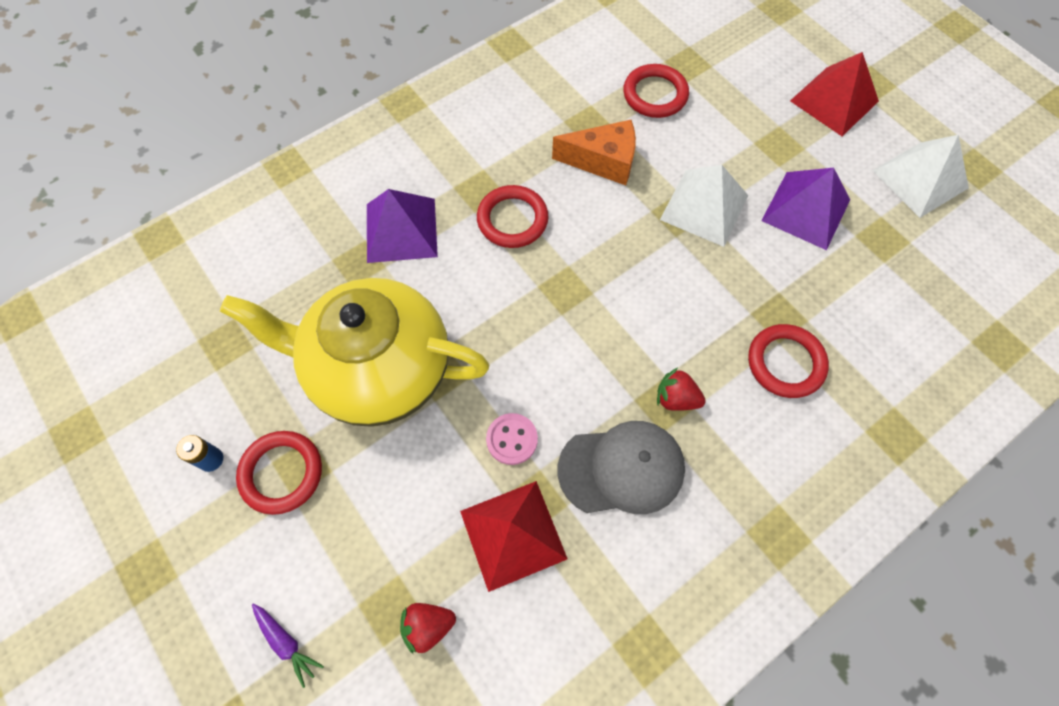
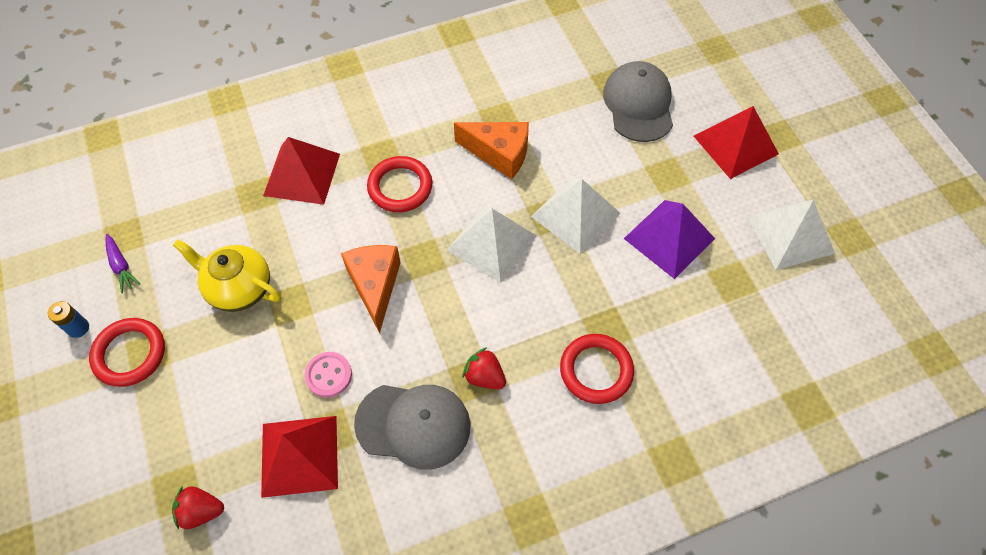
camera: 15 degrees right, 5 degrees down
yellow teapot [220,278,489,427] -> yellow teapot [173,239,280,312], size x0.54
purple carrot [252,603,324,688] -> purple carrot moved to [105,234,140,293]
purple pyramid [367,189,438,263] -> red pyramid [263,137,340,205]
red ring [623,64,689,118] -> none
none -> orange cheese [341,245,401,333]
none -> white pyramid [447,205,537,283]
none -> grey cap [603,61,673,142]

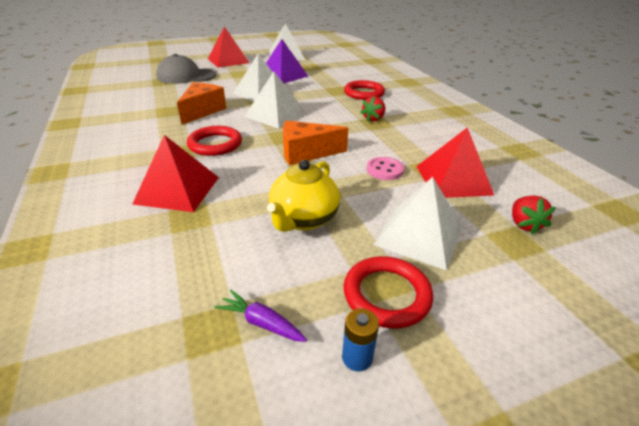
camera: 90 degrees left, 25 degrees down
purple carrot [105,234,140,293] -> purple carrot turned 120 degrees counterclockwise [215,290,307,342]
grey cap [354,385,471,470] -> none
none -> white pyramid [373,177,462,271]

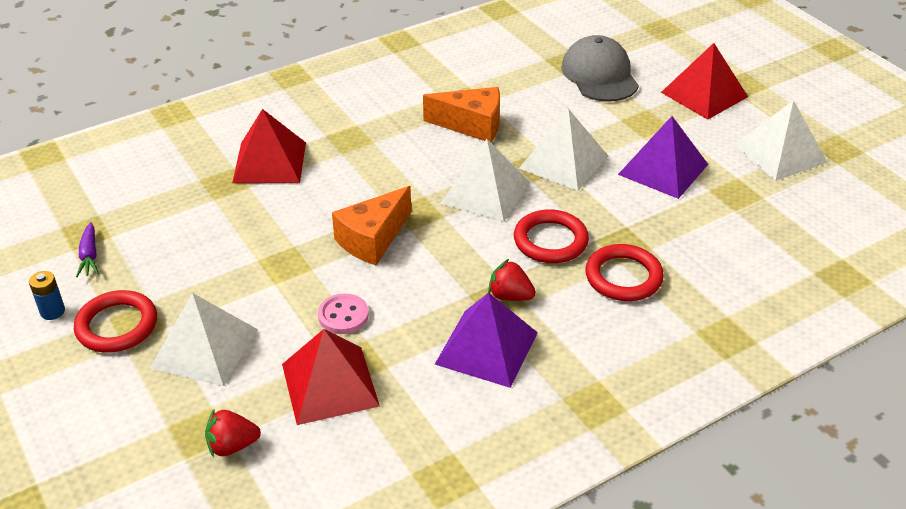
camera: 80 degrees right, 5 degrees up
red ring [187,126,242,156] -> red ring moved to [514,209,589,263]
purple carrot [215,290,307,342] -> purple carrot turned 150 degrees clockwise [76,222,99,277]
yellow teapot [267,160,340,232] -> none
orange cheese [283,121,348,165] -> orange cheese turned 120 degrees counterclockwise [332,186,411,266]
none -> purple pyramid [435,292,538,388]

